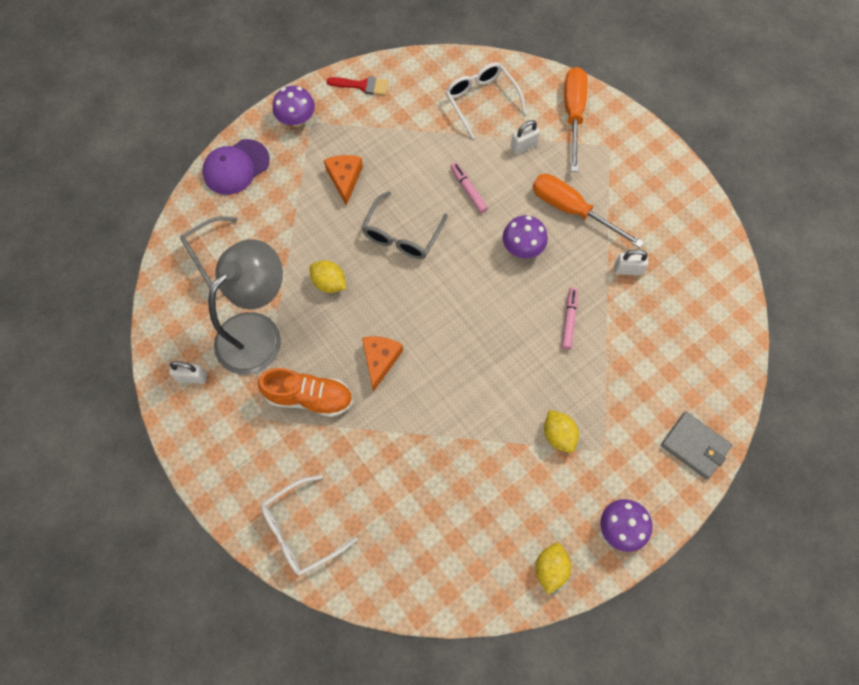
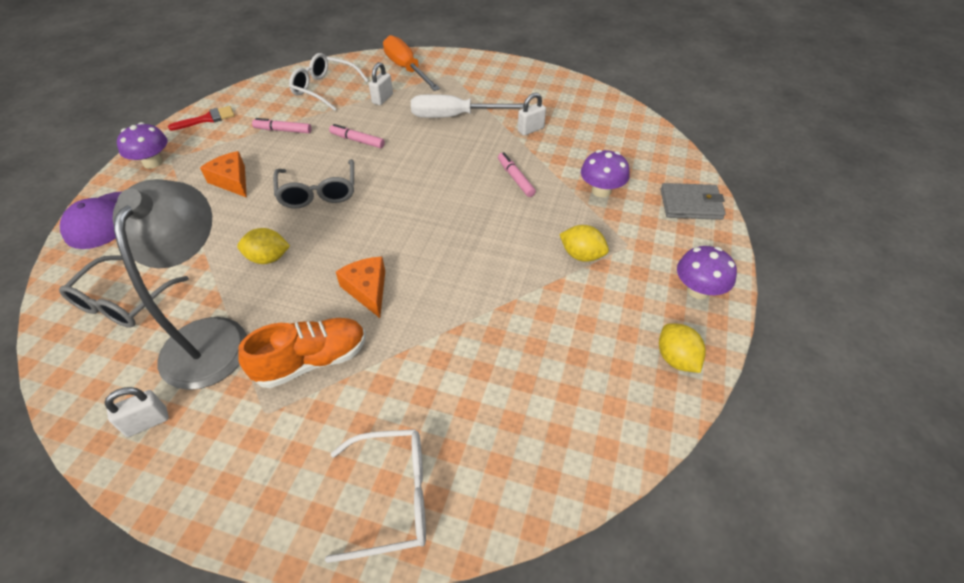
camera: 35 degrees left, 20 degrees down
white glasses [261,475,358,576] -> white glasses turned 120 degrees counterclockwise [325,429,426,563]
purple mushroom [503,215,548,258] -> purple mushroom moved to [581,150,630,197]
orange screwdriver [533,174,644,248] -> white screwdriver [411,94,529,118]
none -> pink marker [252,118,312,133]

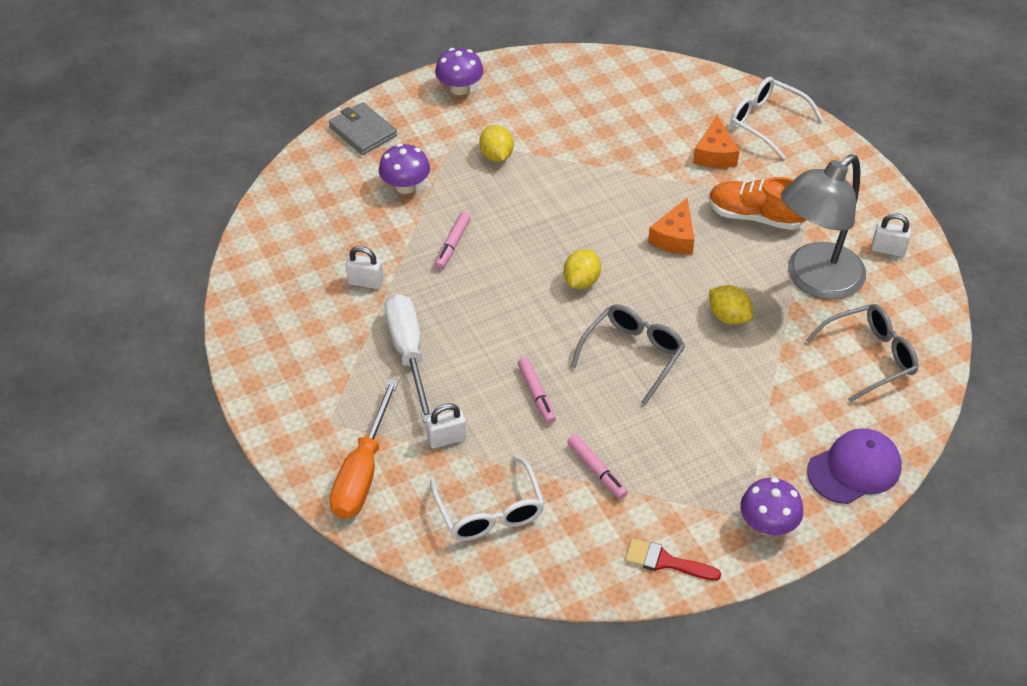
camera: 135 degrees left, 0 degrees up
orange cheese [200,151,247,198] -> orange cheese moved to [693,115,740,168]
white screwdriver [411,94,529,118] -> white screwdriver turned 150 degrees counterclockwise [385,294,432,423]
yellow lemon [659,324,706,373] -> yellow lemon moved to [563,249,601,289]

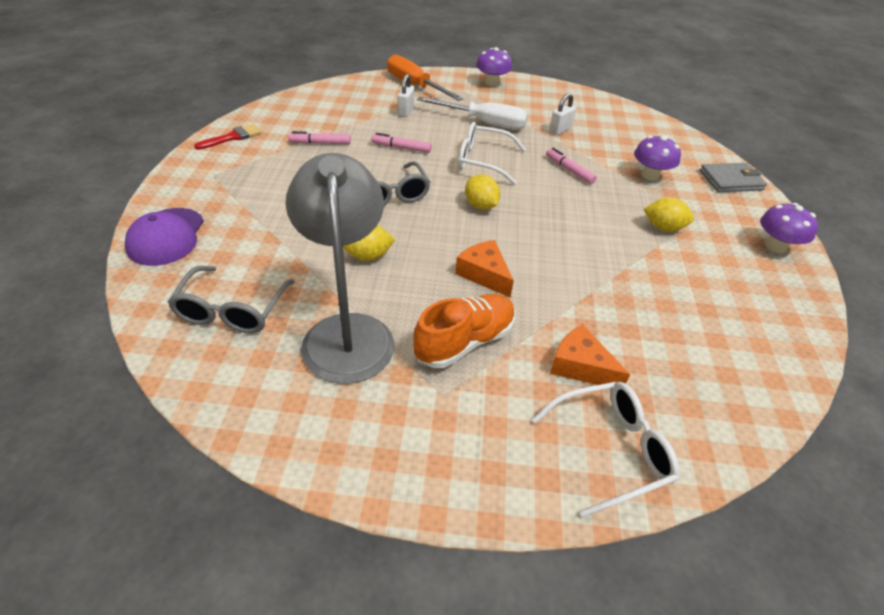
camera: 120 degrees right, 5 degrees down
white glasses [430,455,545,541] -> white glasses moved to [458,122,526,185]
purple mushroom [740,477,803,535] -> purple mushroom moved to [476,47,512,86]
white padlock [871,213,911,257] -> none

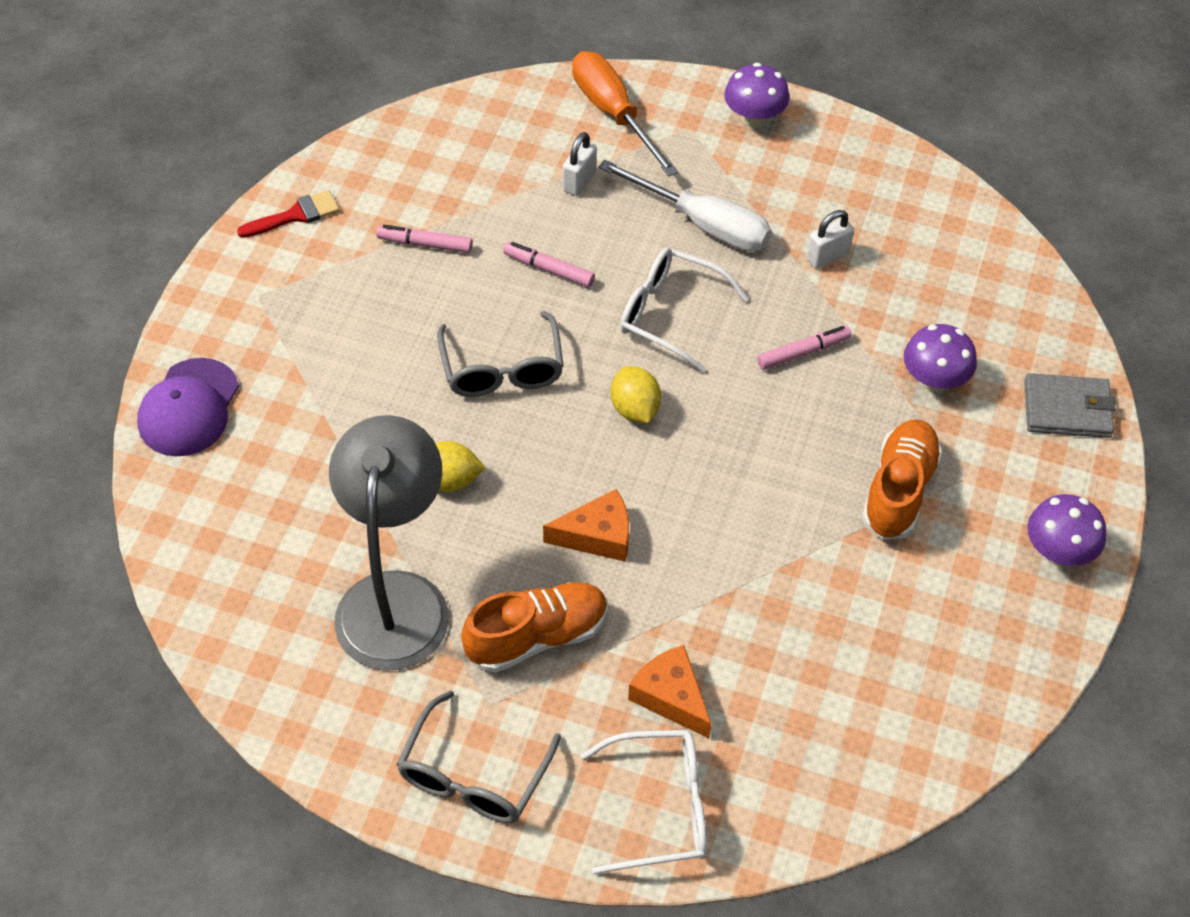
camera: 15 degrees right, 10 degrees up
grey glasses [168,266,295,333] -> grey glasses moved to [397,690,561,823]
orange cheese [455,240,514,298] -> orange cheese turned 105 degrees clockwise [543,489,629,562]
pink marker [546,148,597,184] -> pink marker turned 90 degrees clockwise [757,326,851,370]
yellow lemon [644,197,694,232] -> orange shoe [862,419,943,540]

